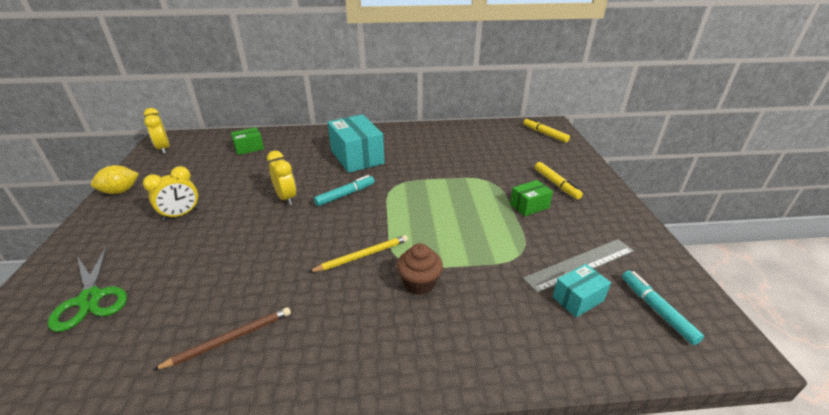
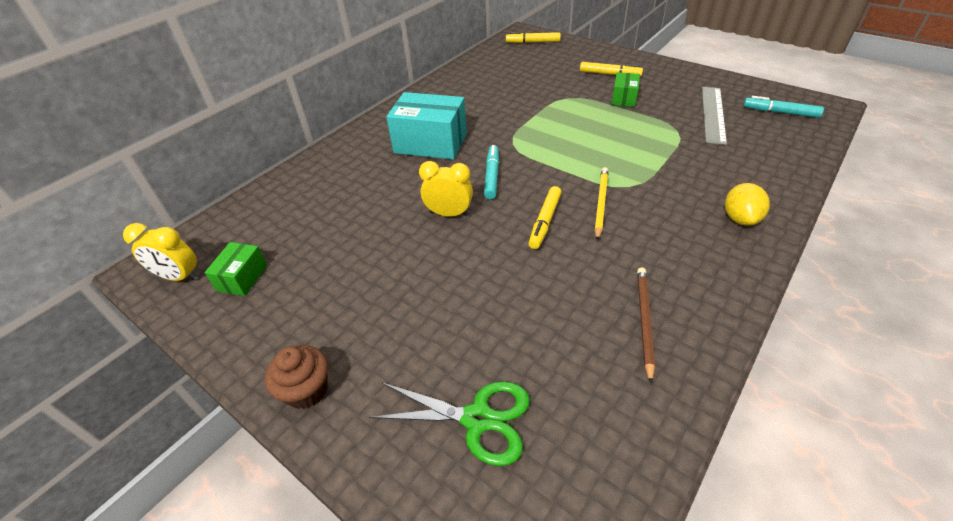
camera: 45 degrees left, 10 degrees up
yellow lemon [91,165,139,194] -> yellow lemon moved to [725,183,770,226]
yellow clock [143,166,199,221] -> none
green box [231,127,264,155] -> green box moved to [205,242,267,296]
brown cupcake [397,243,443,295] -> brown cupcake moved to [265,345,328,409]
turquoise box [552,264,611,318] -> none
none -> yellow marker [528,186,562,249]

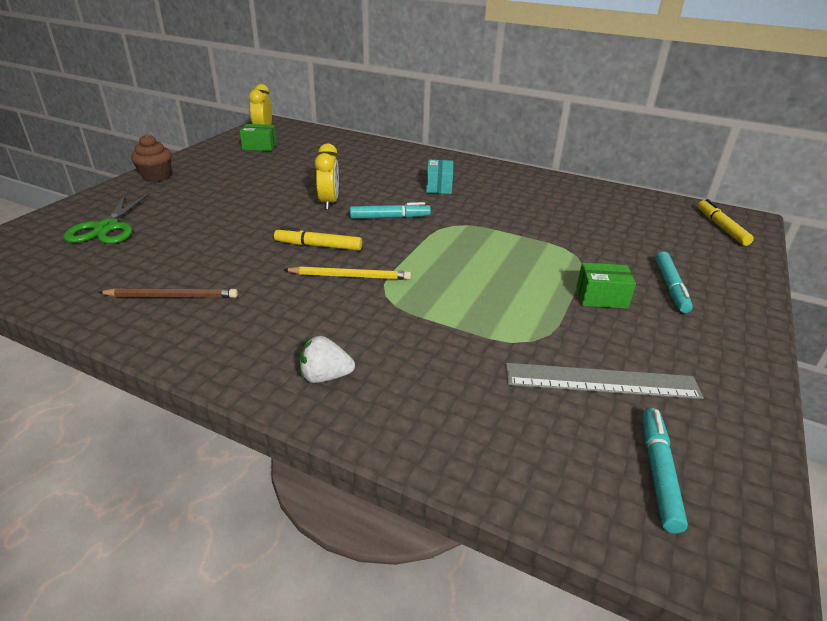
camera: 75 degrees right, 10 degrees down
turquoise box [386,92,467,160] -> turquoise box [426,159,453,194], size x0.52
yellow marker [580,62,643,76] -> turquoise marker [655,252,693,313]
yellow lemon [725,183,770,226] -> white strawberry [299,336,355,383]

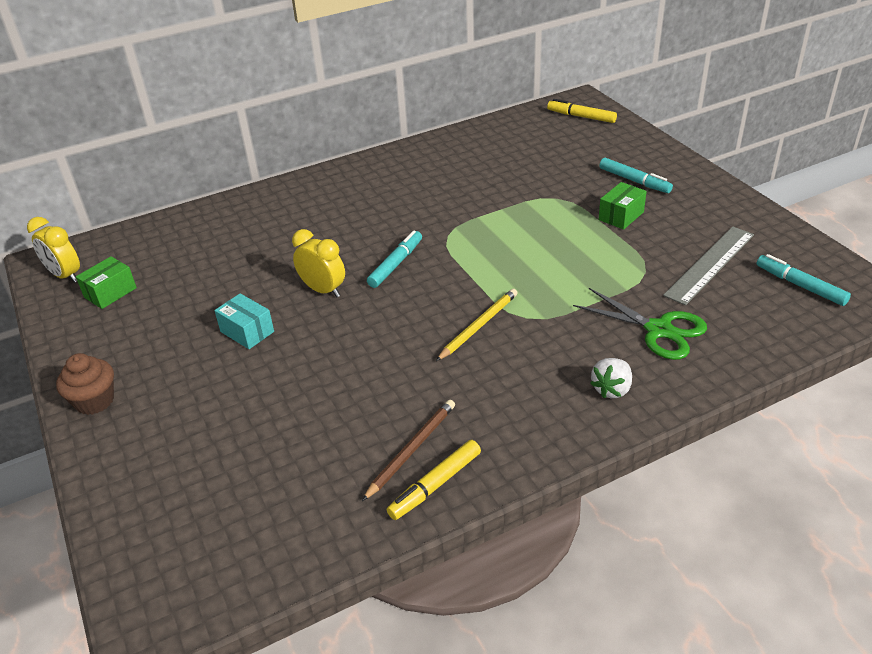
camera: 50 degrees left, 5 degrees up
green scissors [63,193,150,244] -> green scissors moved to [573,288,707,360]
yellow marker [274,227,362,250] -> yellow marker moved to [387,440,481,520]
turquoise box [426,159,453,194] -> turquoise box moved to [214,293,274,349]

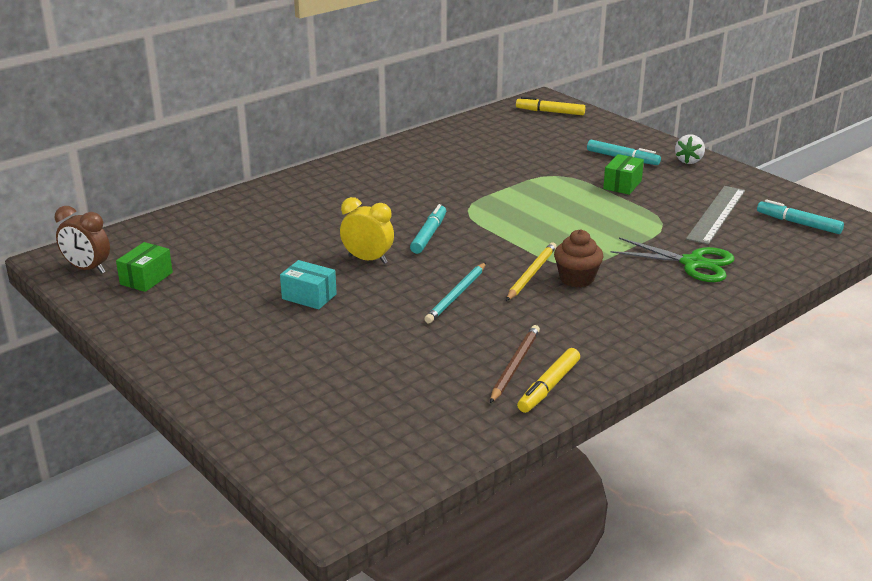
camera: 15 degrees left, 10 degrees down
yellow clock [27,217,80,283] -> brown clock [55,206,110,273]
brown cupcake [56,353,114,415] -> brown cupcake moved to [554,230,604,287]
white strawberry [590,358,632,398] -> white strawberry moved to [675,135,705,164]
none -> turquoise pencil [424,263,486,323]

